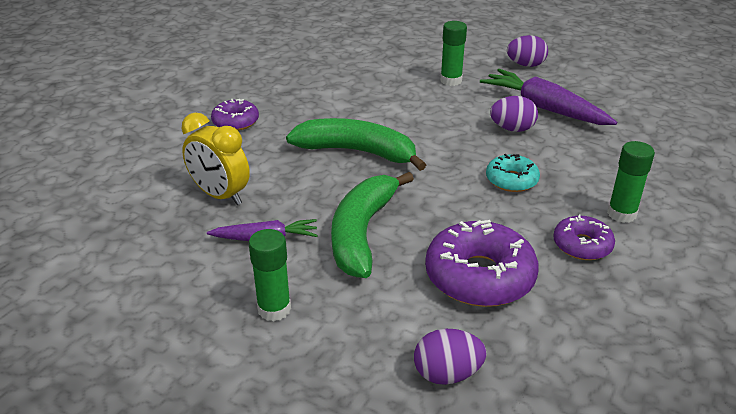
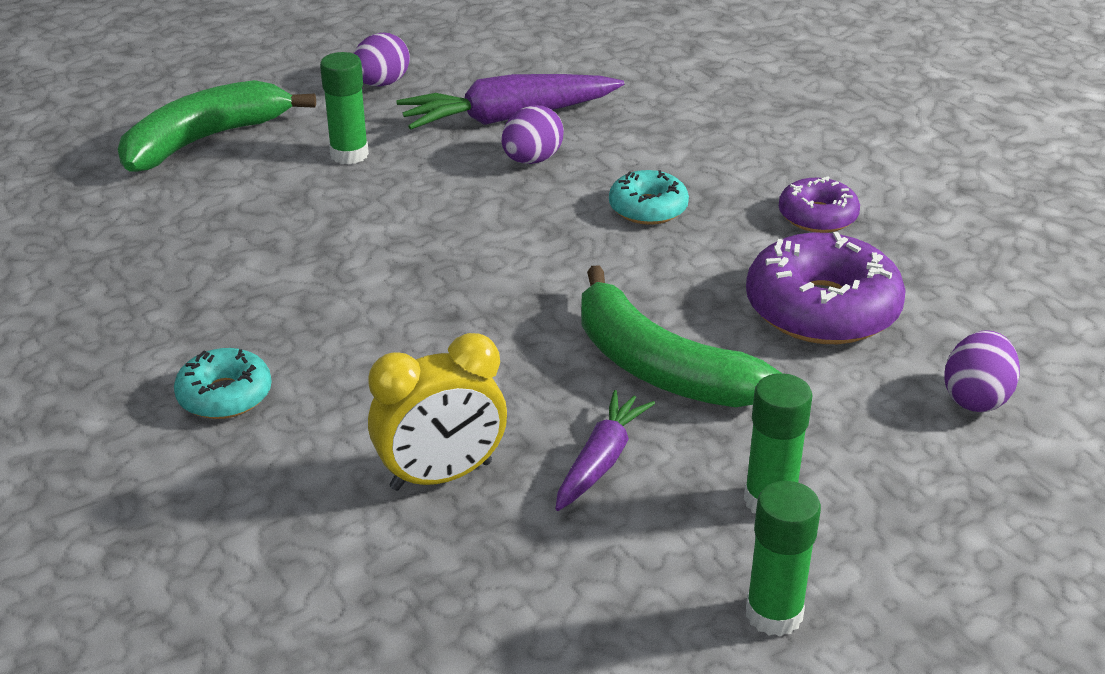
camera: 60 degrees left, 0 degrees up
purple donut [211,99,259,131] -> turquoise donut [174,348,272,419]
green banana [286,118,426,171] -> green banana moved to [118,80,316,172]
green glue stick [607,141,655,223] -> green glue stick moved to [746,481,821,636]

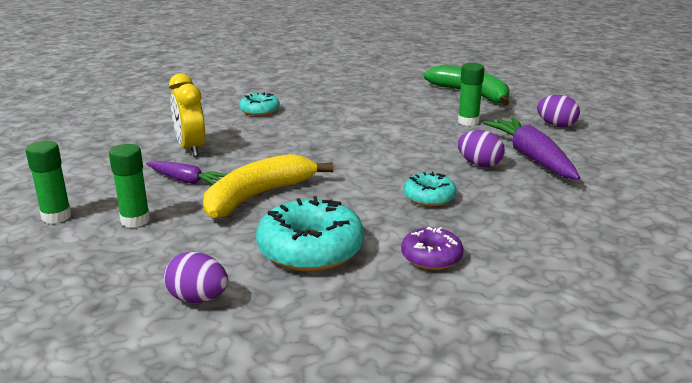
camera: 90 degrees right, 10 degrees down
green banana [581,265,781,407] -> yellow banana [203,154,333,219]
purple donut [746,232,906,344] -> turquoise donut [256,196,364,272]

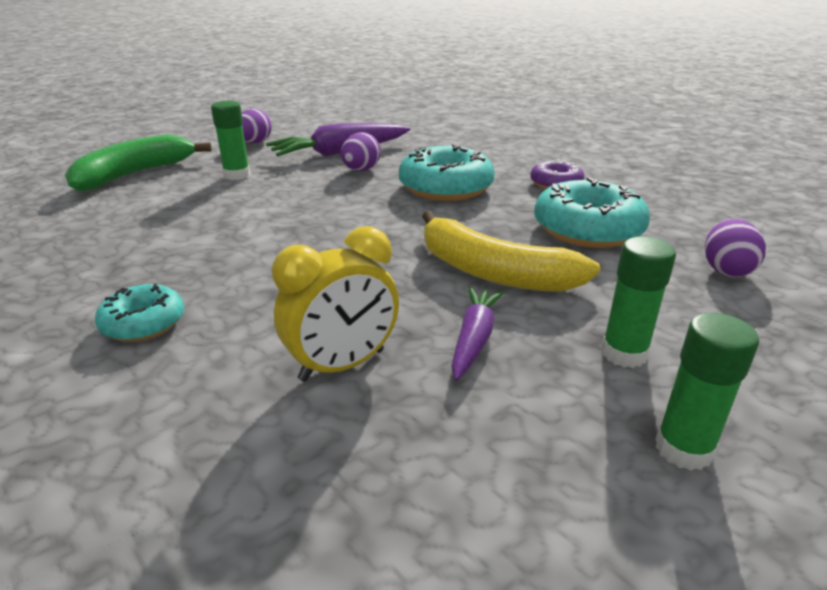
camera: 100 degrees left, 5 degrees up
turquoise donut [403,172,457,206] -> turquoise donut [399,144,495,201], size x1.77

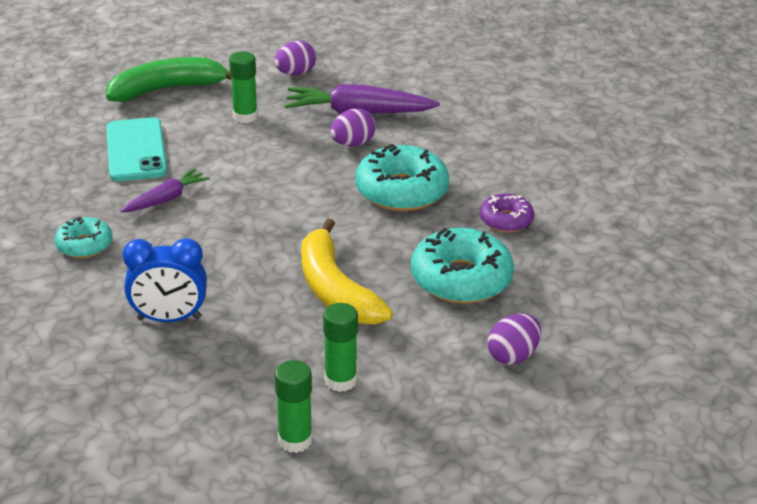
camera: 30 degrees right, 5 degrees up
yellow clock [272,226,399,382] -> blue clock [123,238,207,322]
purple carrot [451,286,504,381] -> purple carrot moved to [120,168,210,213]
none -> turquoise phone [106,117,167,181]

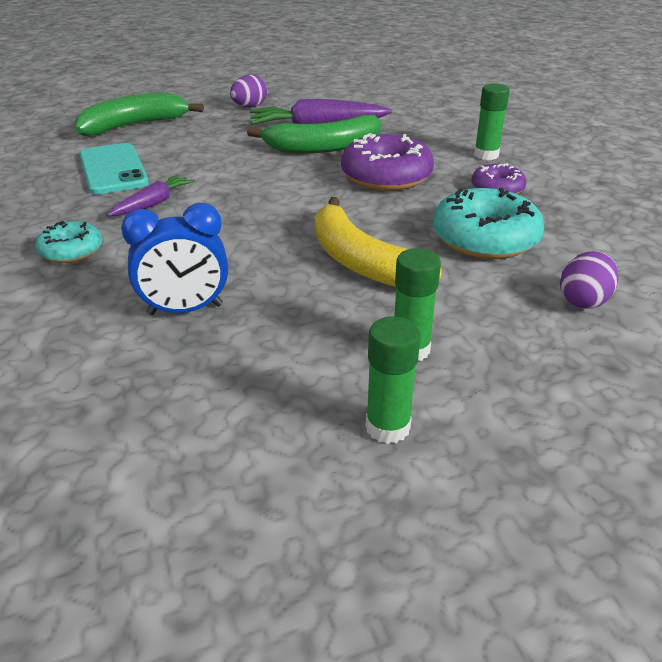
camera: 10 degrees left, 0 degrees up
green glue stick [229,51,258,123] -> green glue stick moved to [474,83,510,160]
purple egg [330,109,376,146] -> green banana [247,115,381,154]
turquoise donut [355,144,449,211] -> purple donut [341,133,434,191]

